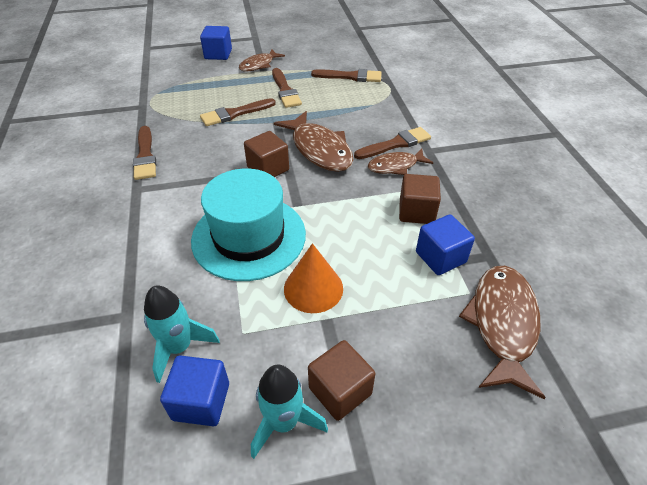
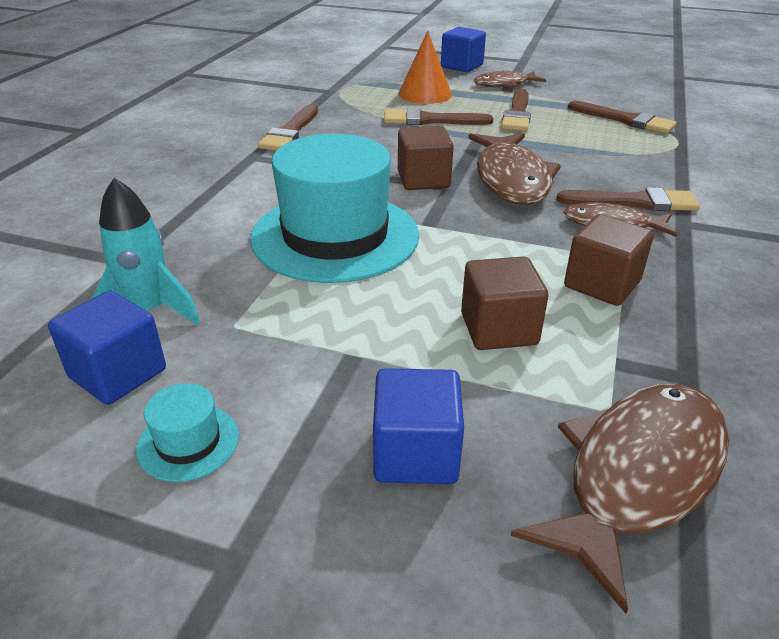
camera: 30 degrees right, 10 degrees down
turquoise rocket [251,365,328,459] -> turquoise hat [136,383,239,482]
orange cone [284,243,343,313] -> orange cone moved to [398,31,452,104]
brown cube [308,340,376,421] -> brown cube moved to [461,256,549,350]
blue cube [416,214,475,275] -> blue cube moved to [373,368,464,484]

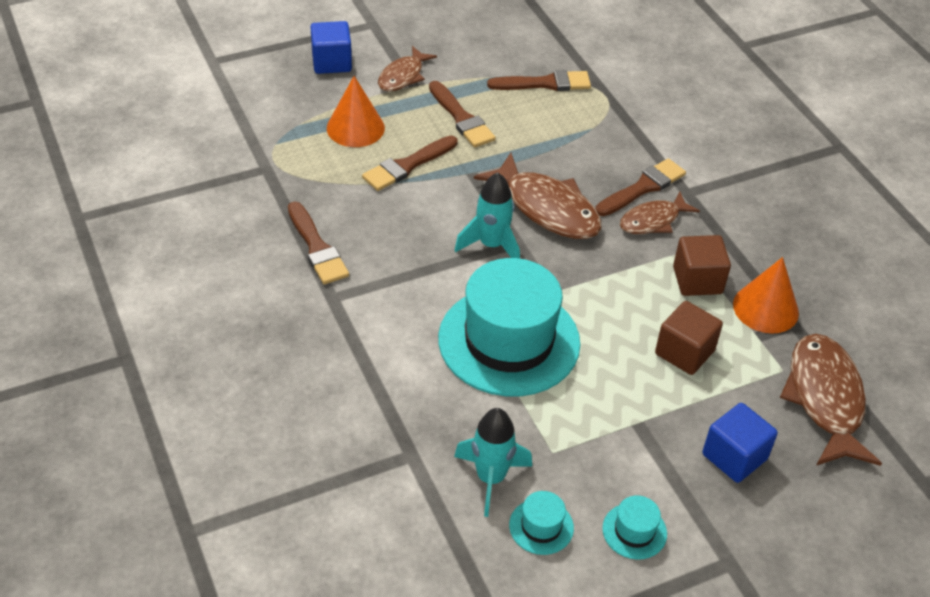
camera: 45 degrees left, 10 degrees up
blue cube [48,291,166,405] -> turquoise hat [509,491,574,555]
brown cube [398,126,454,190] -> turquoise rocket [454,172,520,259]
none -> orange cone [733,257,799,334]

